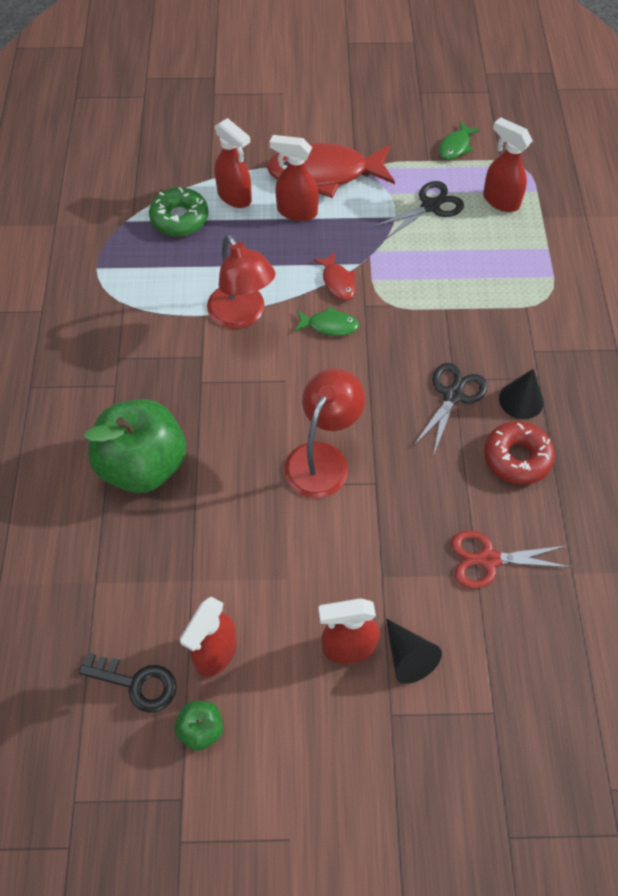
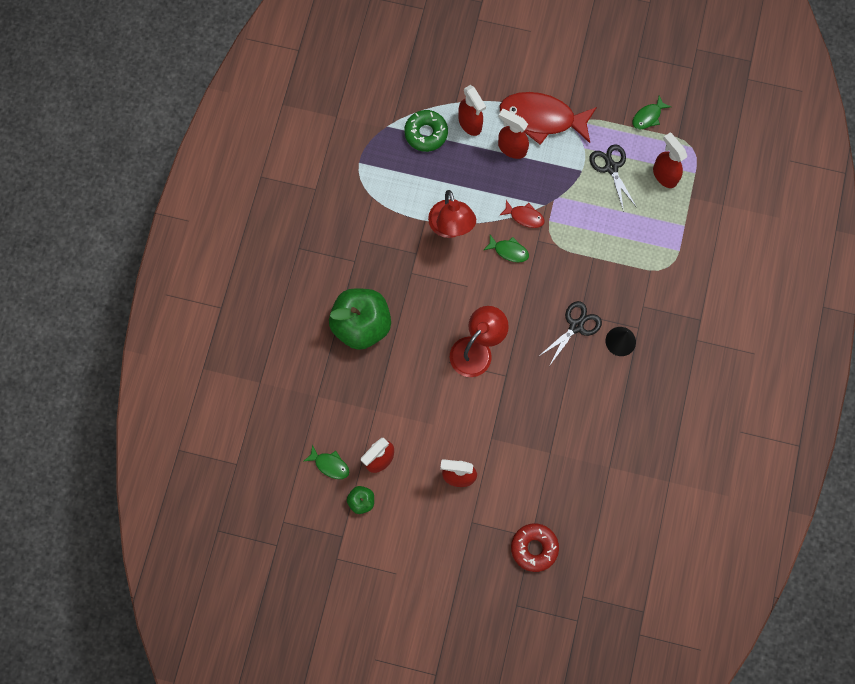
camera: 15 degrees right, 15 degrees up
black key [78,652,176,713] -> green fish [304,445,349,479]
red fish [313,252,356,300] -> red fish turned 60 degrees counterclockwise [499,200,545,228]
black scissors [374,181,464,240] -> black scissors turned 90 degrees counterclockwise [589,144,637,212]
black cone [386,619,442,684] -> none
red scissors [451,530,572,589] -> none
red donut [484,421,555,485] -> red donut moved to [511,523,559,572]

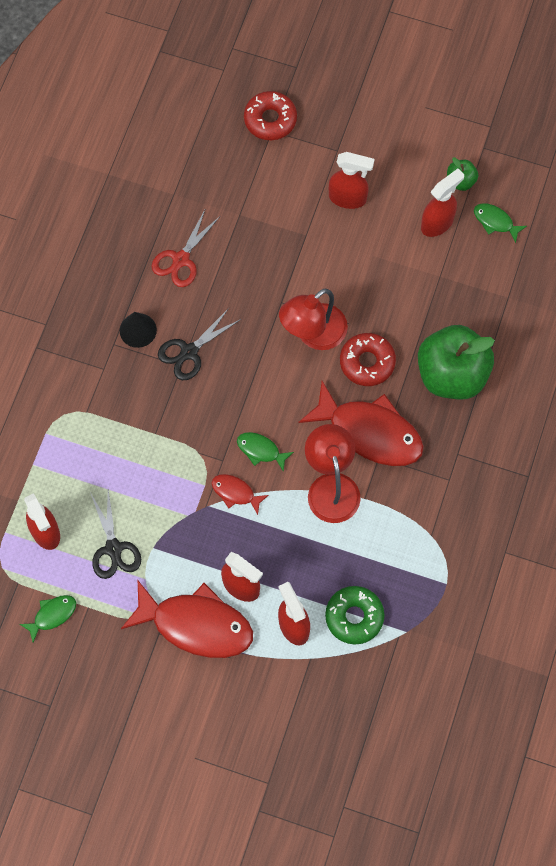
camera: 175 degrees left, 5 degrees down
none -> red scissors [152,210,219,287]
none -> red fish [298,381,424,466]
none -> red donut [340,333,396,386]

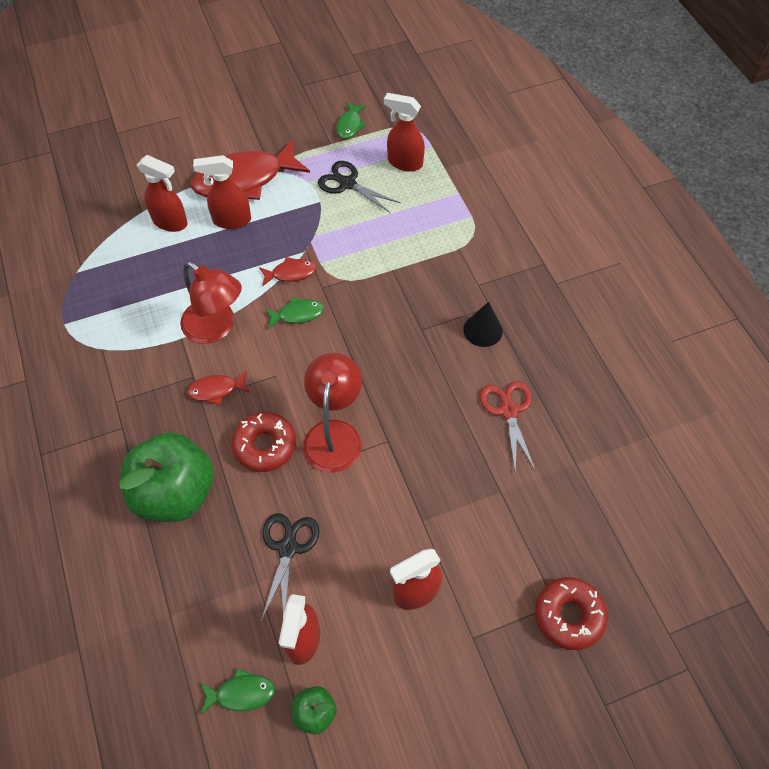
camera: 140 degrees right, 10 degrees down
black scissors [158,308,241,380] -> black scissors moved to [261,513,319,621]
red fish [298,381,424,466] -> red fish [187,371,250,405], size x0.46
green donut [325,586,384,644] -> none

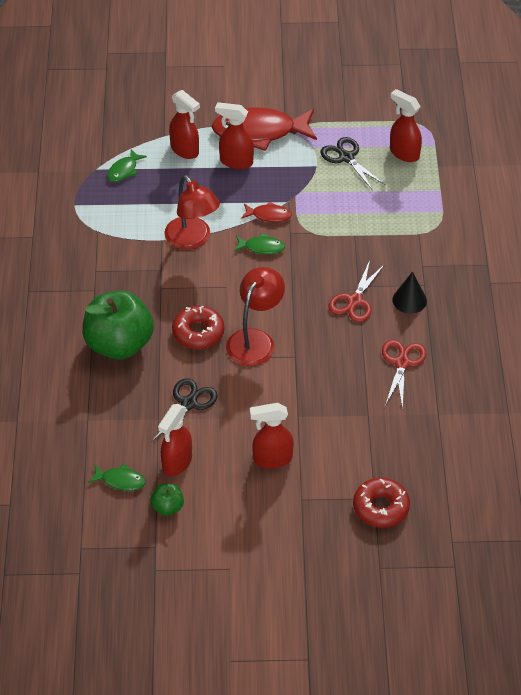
camera: 20 degrees right, 10 degrees down
red fish [187,371,250,405] -> none
green fish [336,102,366,139] -> green fish moved to [107,149,147,182]
none -> red scissors [329,260,385,322]

